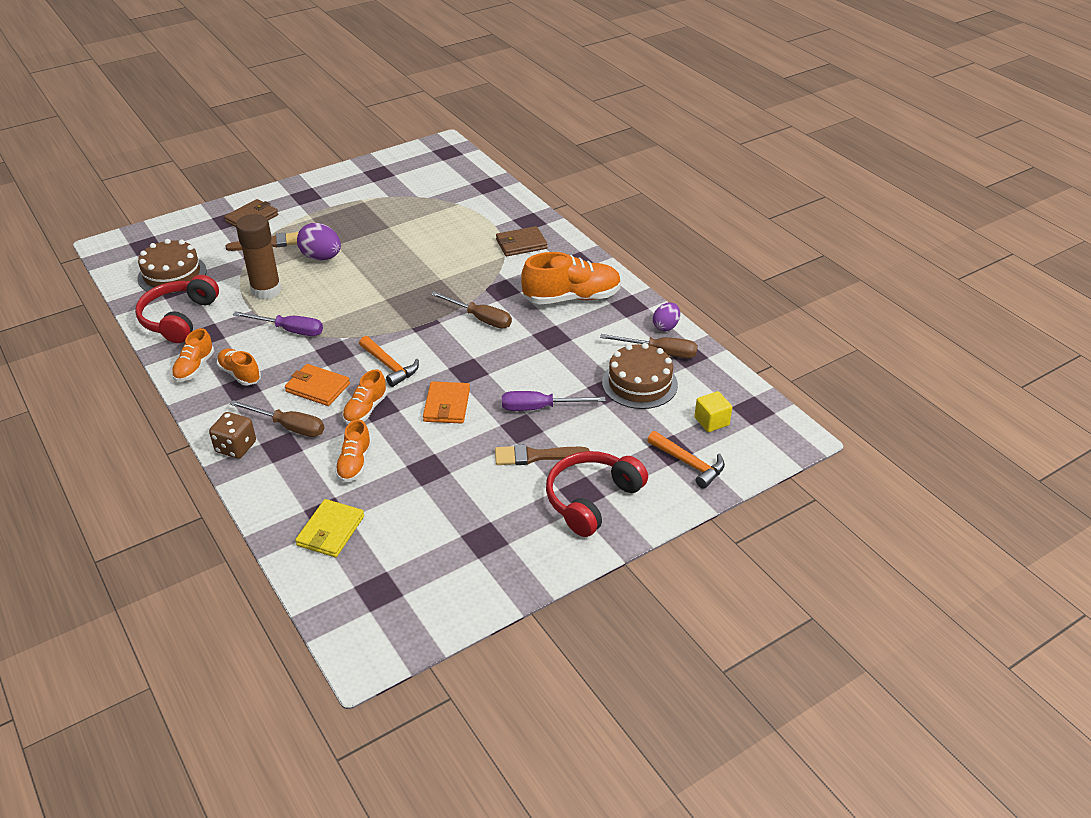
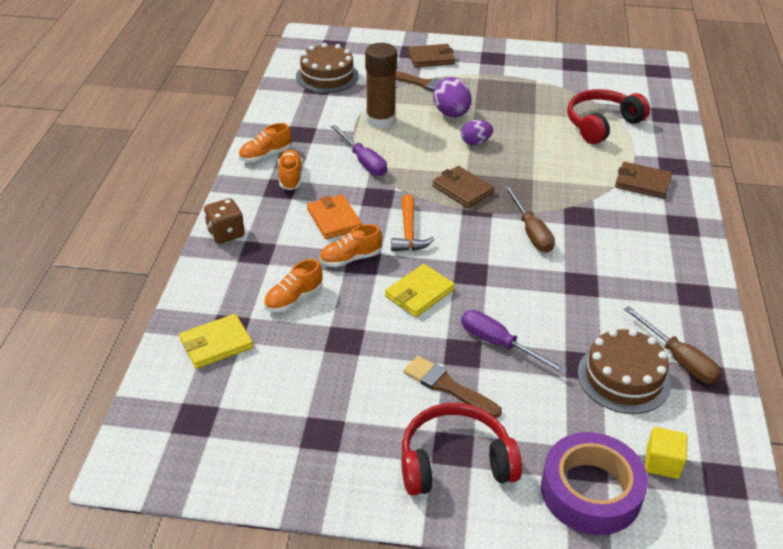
camera: 40 degrees right, 0 degrees up
red headphones [135,275,219,343] -> red headphones moved to [567,89,650,144]
brown screwdriver [230,400,324,437] -> none
orange wallet [423,381,470,424] -> yellow wallet [385,264,455,317]
orange shoe [521,252,621,305] -> none
orange hammer [647,431,725,489] -> purple tape [541,432,648,535]
purple egg [653,302,680,331] -> purple egg moved to [461,120,493,145]
none -> brown wallet [432,166,494,208]

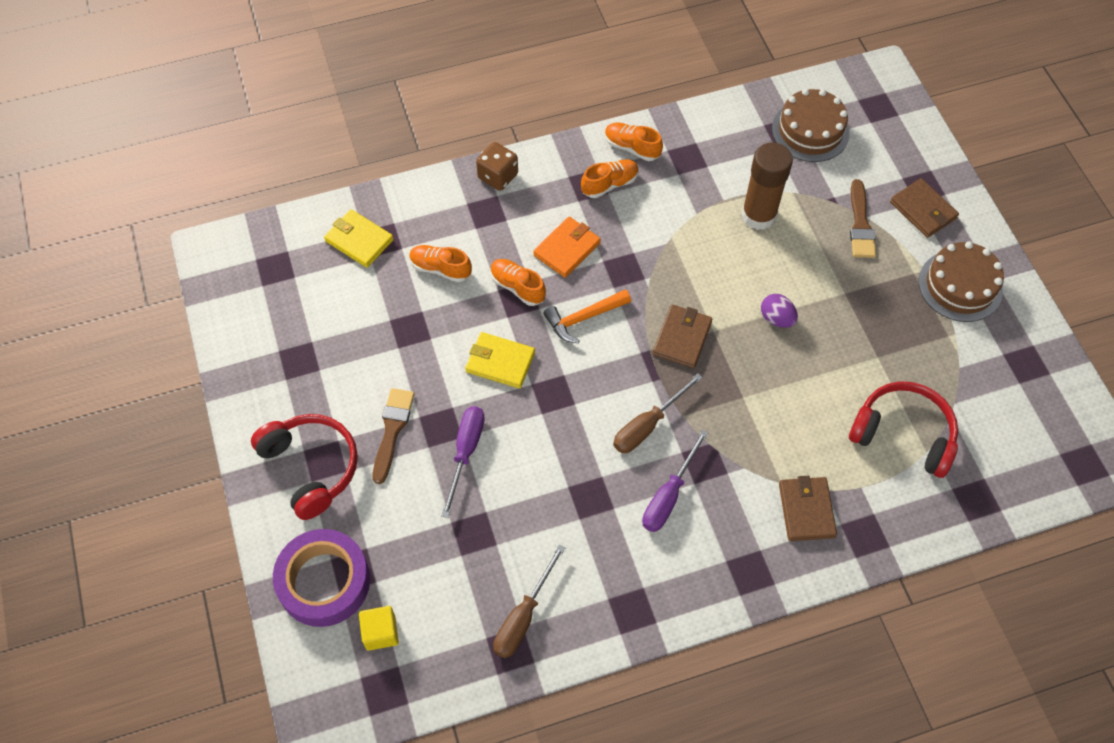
camera: 65 degrees right, 20 degrees up
purple screwdriver [330,125,387,176] -> purple screwdriver moved to [642,430,708,532]
purple egg [433,77,471,117] -> none
brown cake [578,329,671,414] -> brown cake moved to [919,241,1004,322]

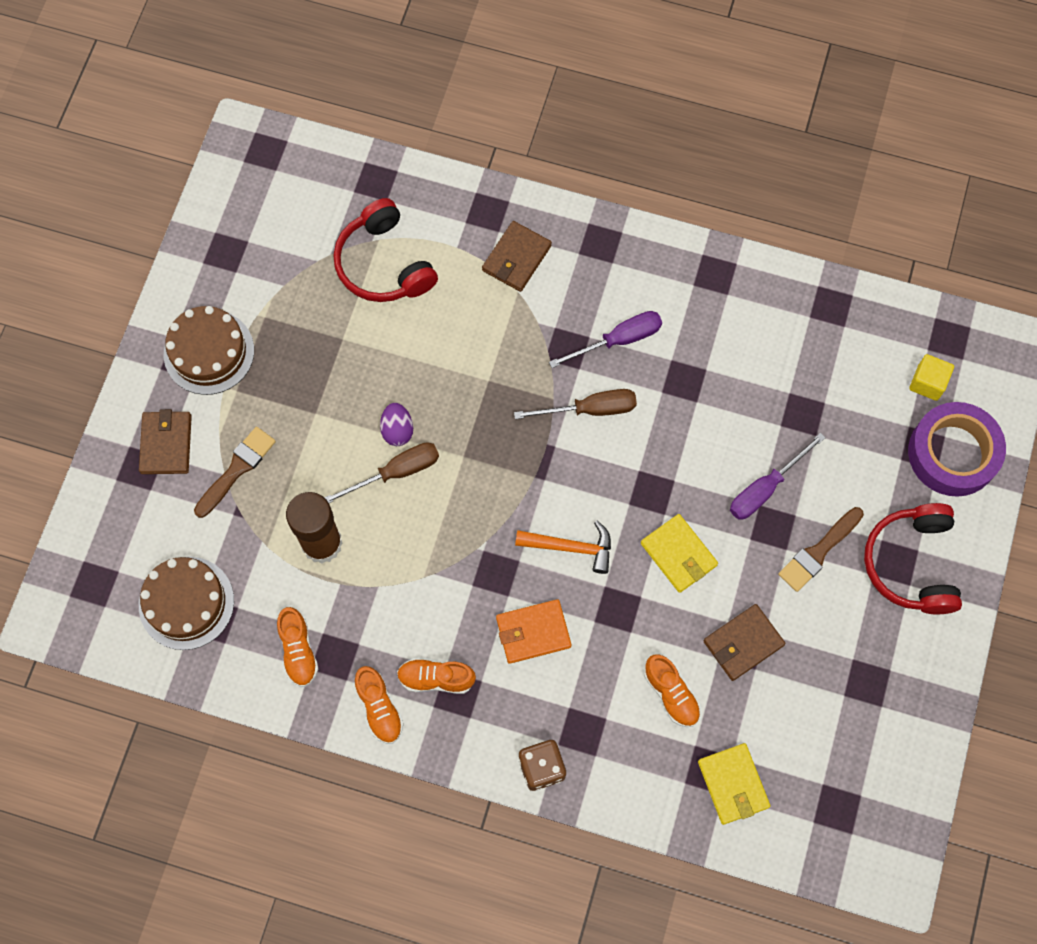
camera: 145 degrees left, 10 degrees up
orange shoe [490,259,546,306] -> orange shoe moved to [277,607,319,687]
brown screwdriver [493,544,565,658] -> brown screwdriver moved to [324,442,439,503]
brown wallet [653,305,712,368] -> brown wallet moved to [704,604,785,681]

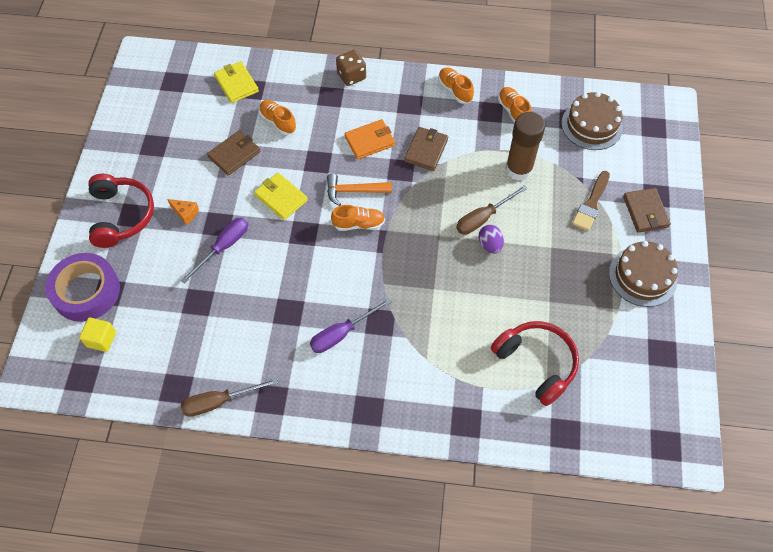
camera: 170 degrees right, 10 degrees down
orange shoe [397,658,476,694] -> orange shoe moved to [331,205,385,231]
brown wallet [482,221,552,292] -> brown wallet moved to [404,127,448,171]
brown screwdriver [514,389,637,419] -> brown screwdriver moved to [181,378,278,417]
brown brush [778,507,864,592] -> orange cheese [168,199,199,225]

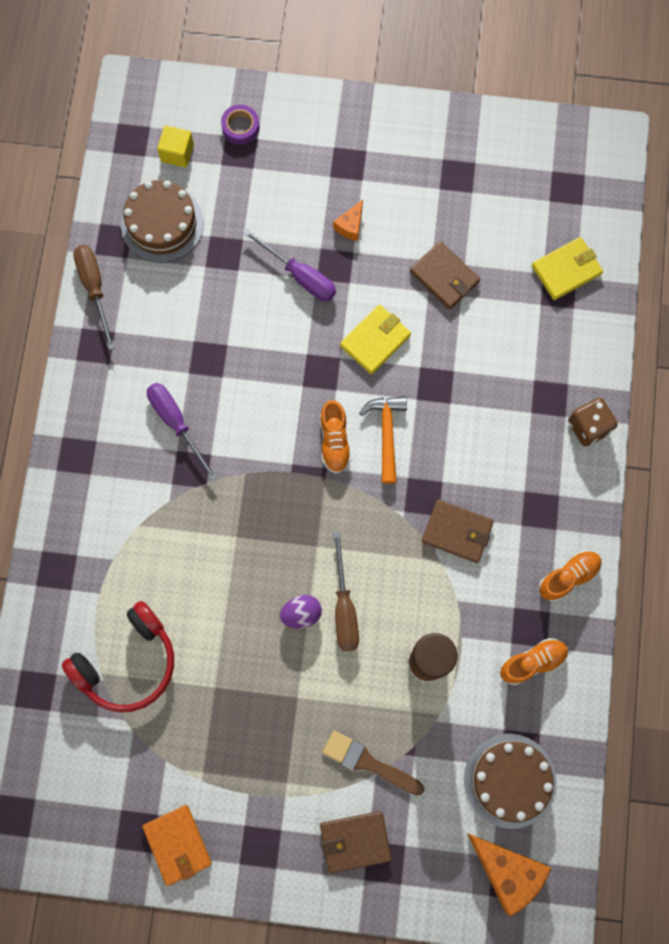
camera: 90 degrees right, 15 degrees up
purple tape [45,253,120,322] -> purple tape [221,105,260,145], size x0.47
red headphones [88,174,154,248] -> none
orange shoe [259,100,297,135] -> none
orange wallet [344,119,395,160] -> orange wallet moved to [142,805,212,886]
brown screwdriver [456,185,528,235] -> brown screwdriver turned 150 degrees counterclockwise [333,531,359,651]
brown cake [609,241,678,307] -> brown cake moved to [121,180,204,263]
none -> orange cheese [467,833,551,917]

